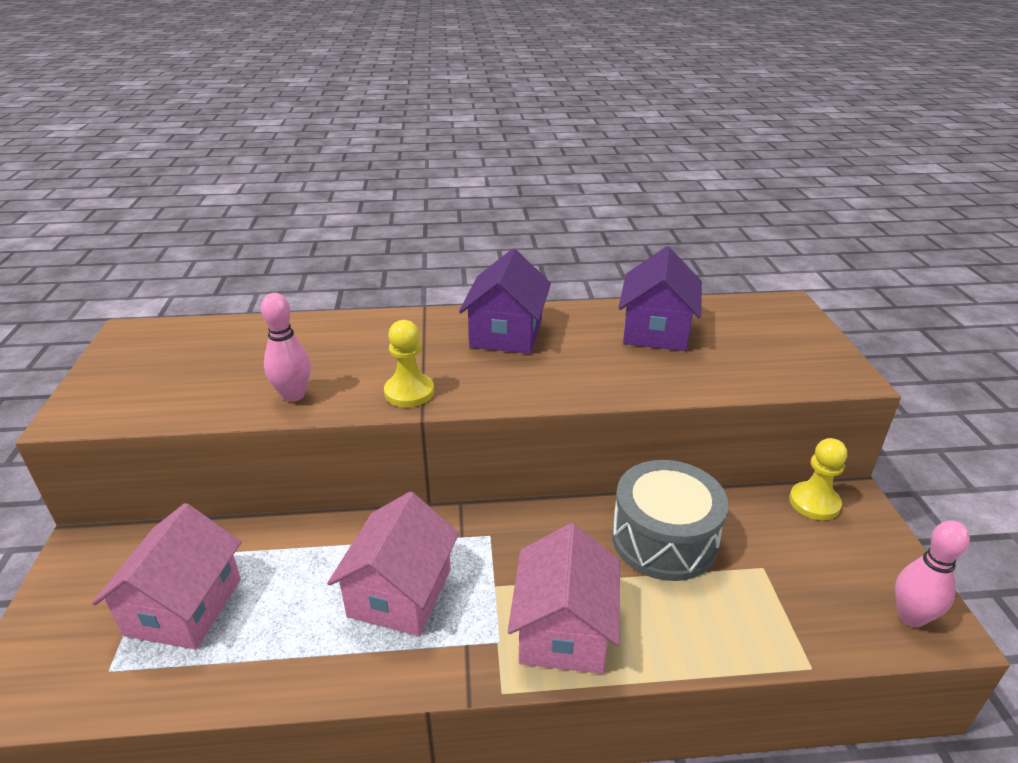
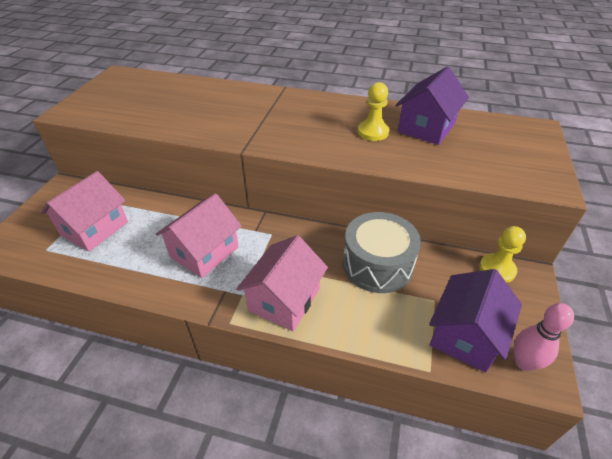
camera: 20 degrees right, 10 degrees up
pink bowling pin [261,293,311,402] -> none
yellow pawn [384,320,434,407] -> yellow pawn moved to [358,82,389,141]
purple house [459,249,551,354] -> purple house moved to [429,269,522,373]

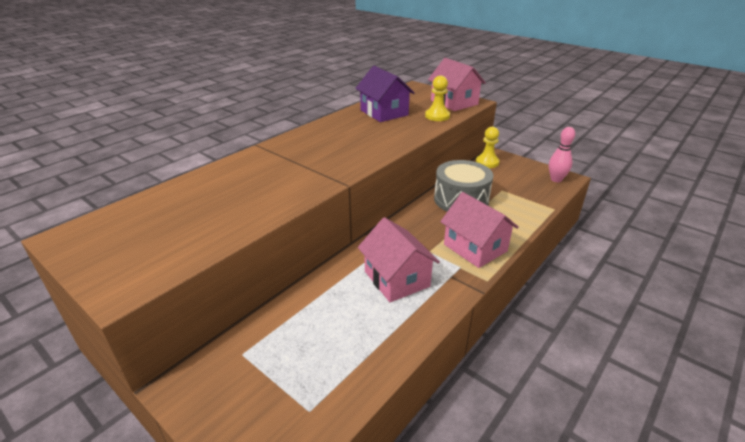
camera: 65 degrees left, 10 degrees down
pink house [41,171,128,252] -> pink house moved to [428,58,486,111]
yellow pawn [358,82,389,141] -> yellow pawn moved to [425,76,450,121]
purple house [429,269,522,373] -> none

